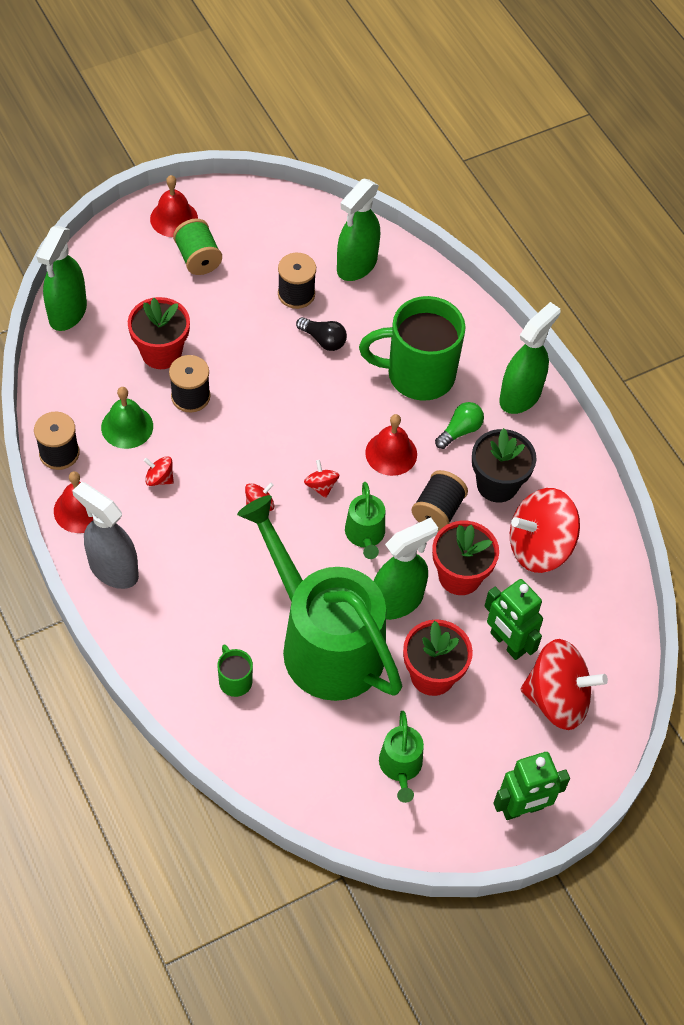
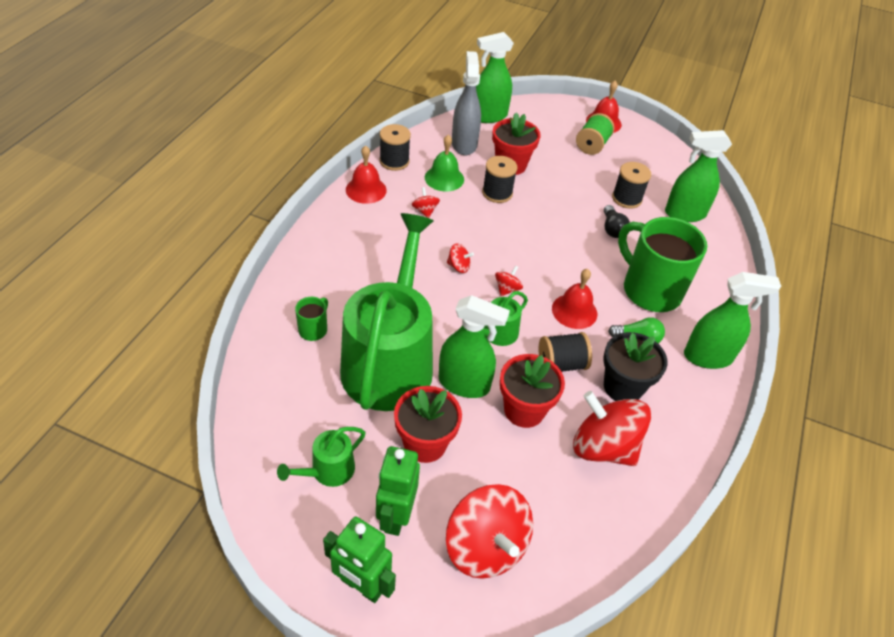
camera: 50 degrees right, 10 degrees down
grey spray bottle [72,482,139,589] -> grey spray bottle moved to [452,51,481,155]
green robot [484,579,543,660] -> green robot moved to [376,446,420,536]

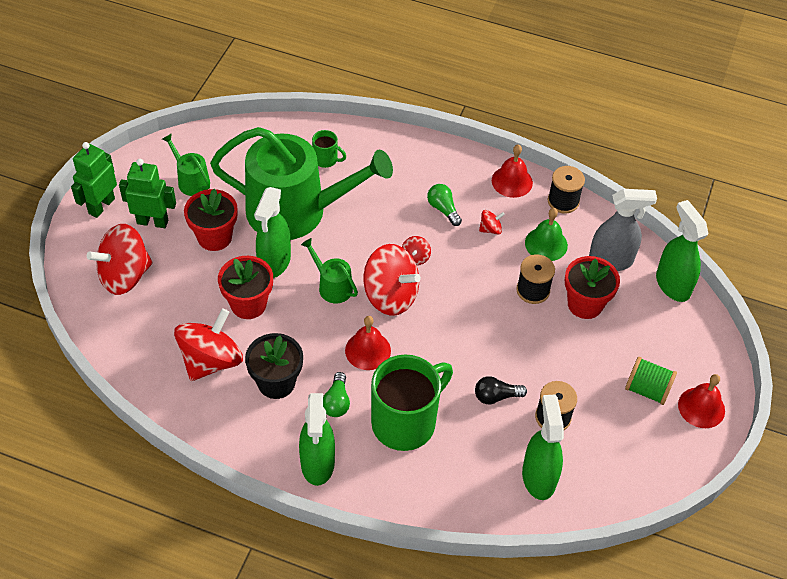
camera: 90 degrees right, 5 degrees up
red spinning top [495,266,523,296] -> red spinning top [364,244,421,316], size x2.32
black spool [539,332,592,372] -> none
none -> green light bulb [427,184,462,226]

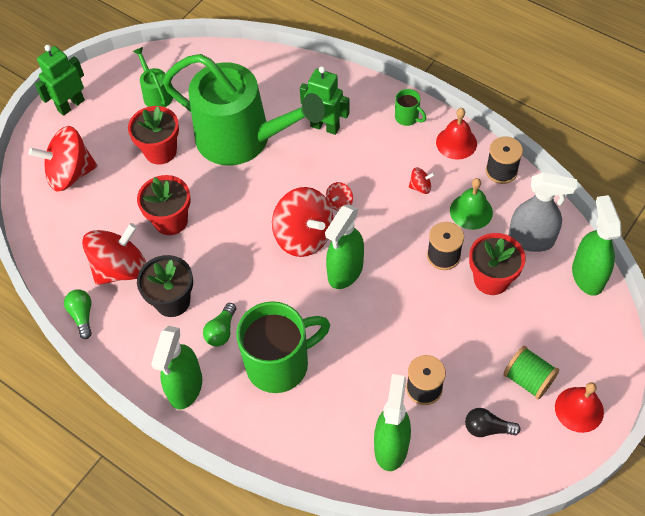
camera: 20 degrees right, 5 degrees up
green robot [119,159,176,228] -> green robot moved to [300,66,350,135]
green spray bottle [254,187,291,278] -> green spray bottle moved to [325,204,364,289]
green watering can [301,238,358,303] -> none
green mug [312,130,346,168] -> green mug moved to [395,89,426,126]
red bell [345,316,391,370] -> none
green light bulb [427,184,462,226] -> green light bulb moved to [64,290,92,339]
black light bulb [475,376,527,405] -> black light bulb moved to [465,408,520,437]

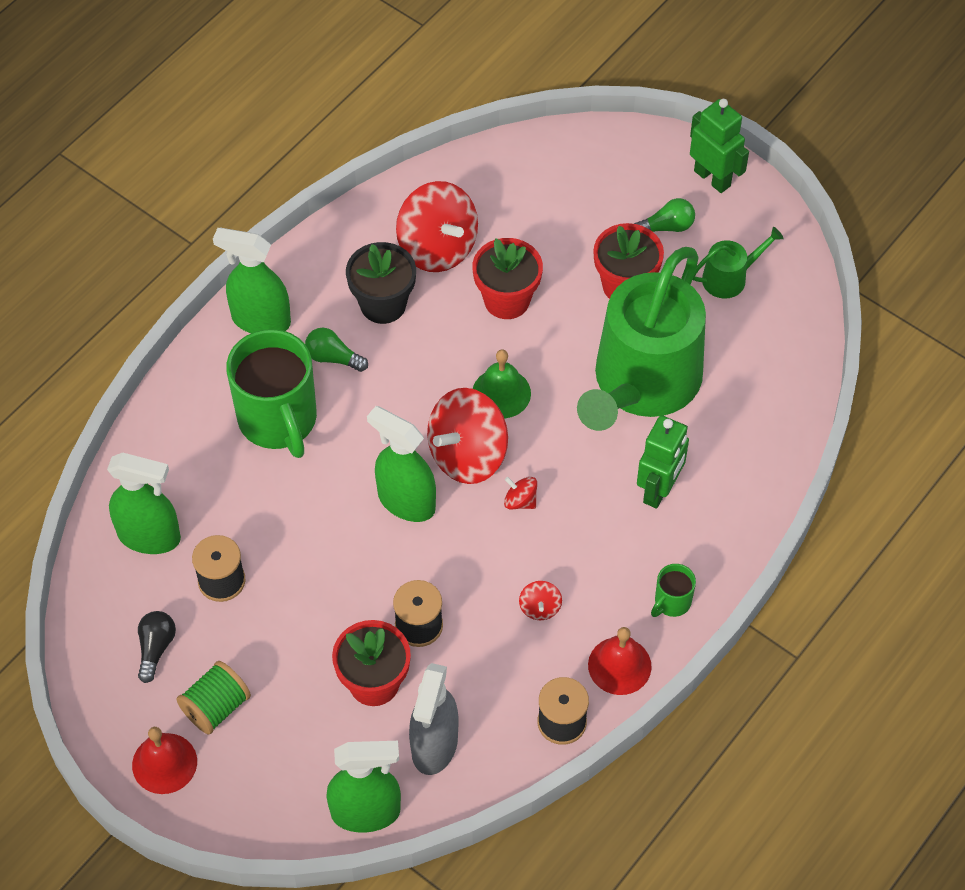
camera: 90 degrees right, 0 degrees up
red spinning top [29,126,97,192] -> none
green light bulb [64,290,92,339] -> green light bulb moved to [634,198,695,232]
green bell [450,178,493,230] -> green bell moved to [473,349,531,418]

